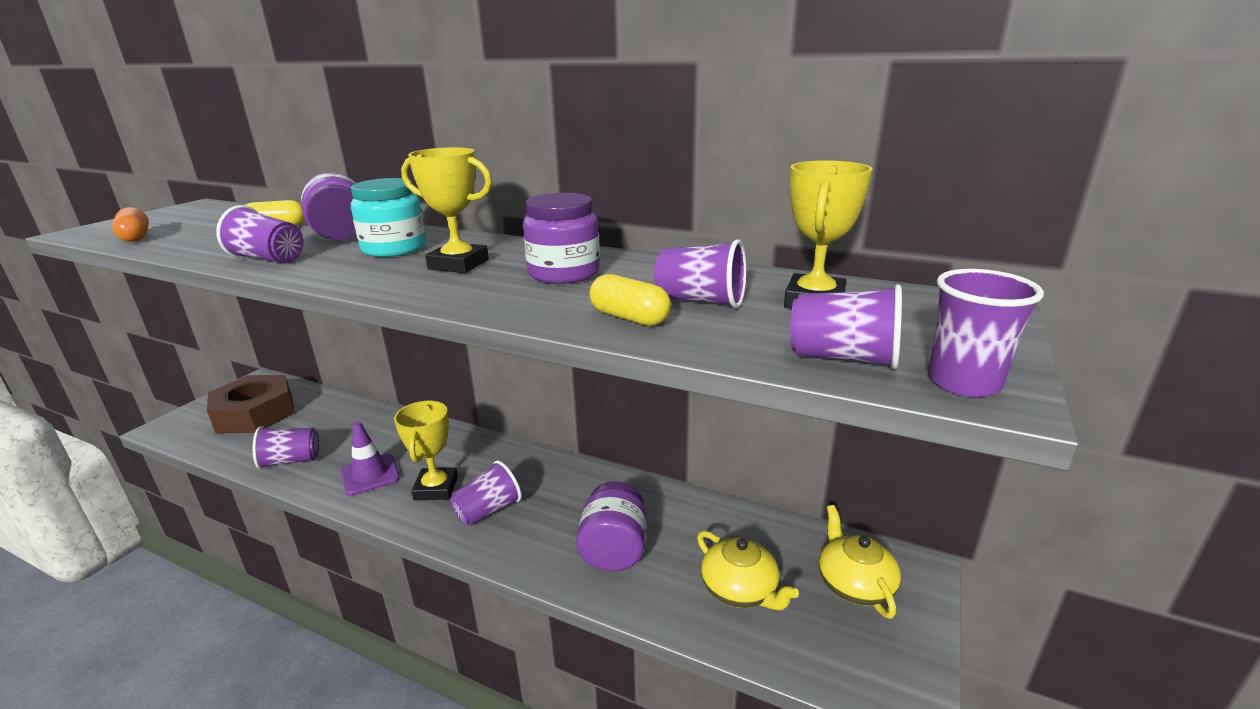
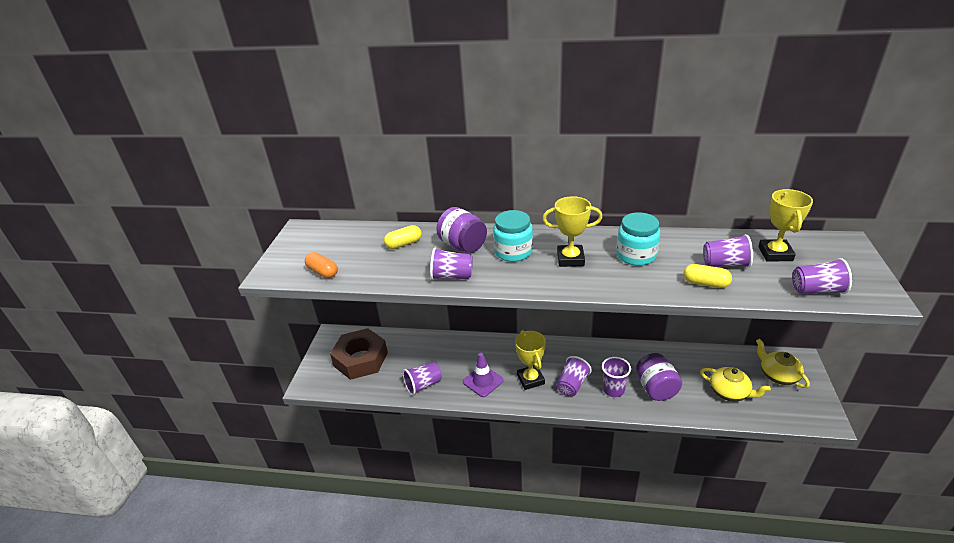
camera: 15 degrees left, 10 degrees up
purple jar [523,193,600,284] -> turquoise jar [616,212,660,266]
purple cup [928,269,1044,398] -> purple cup moved to [602,357,631,397]

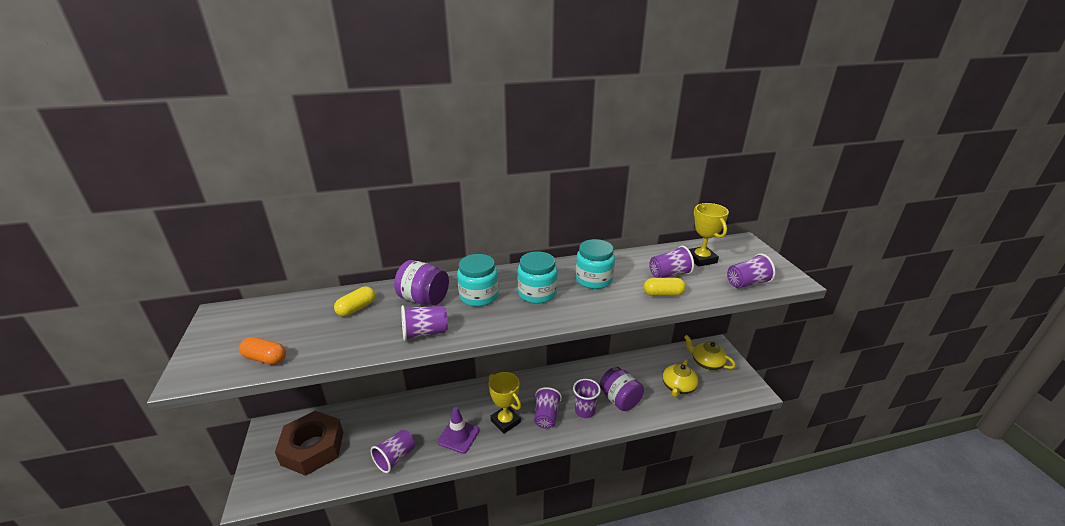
camera: 25 degrees left, 5 degrees down
yellow trophy [542,196,603,267] -> turquoise jar [517,251,557,304]
yellow teapot [700,367,771,402] -> yellow teapot turned 105 degrees clockwise [662,359,699,397]

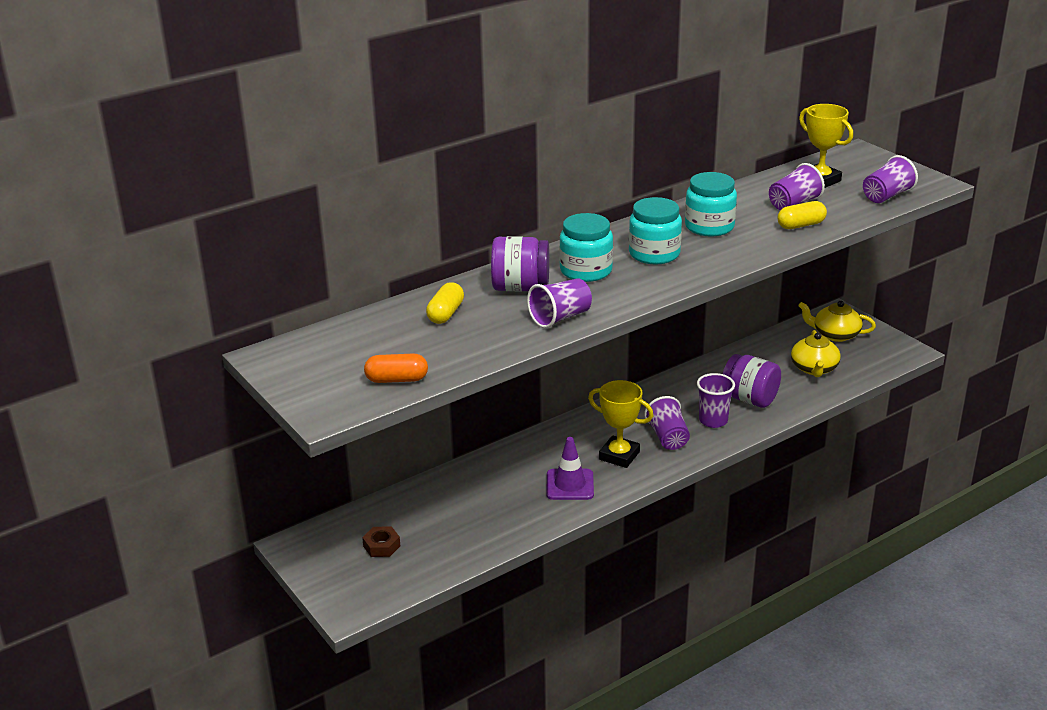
camera: 20 degrees left, 0 degrees up
brown nut [275,411,343,476] -> brown nut [362,526,400,557], size x0.41
purple cup [370,430,415,473] -> none

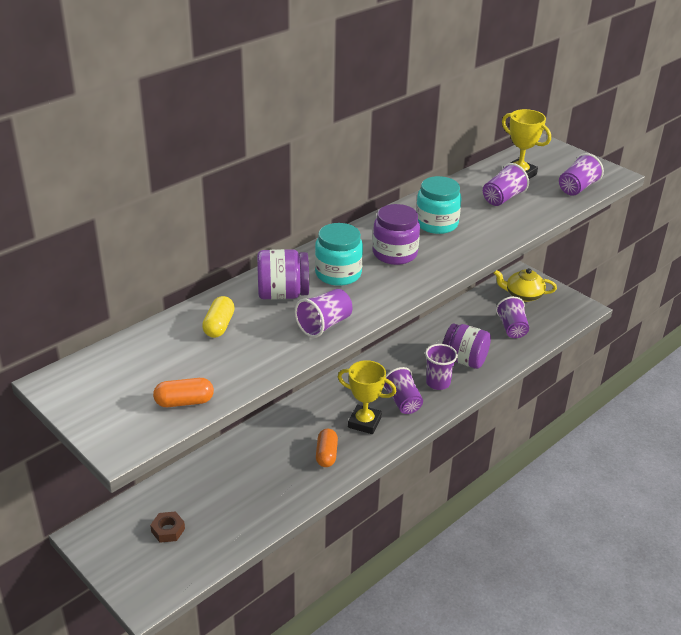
camera: 10 degrees left, 5 degrees up
purple traffic cone [546,437,594,500] -> orange capsule [316,429,338,467]
turquoise jar [629,197,682,264] -> purple jar [373,204,420,265]
yellow capsule [778,201,827,229] -> none
yellow teapot [791,330,840,377] -> purple cup [496,296,529,338]

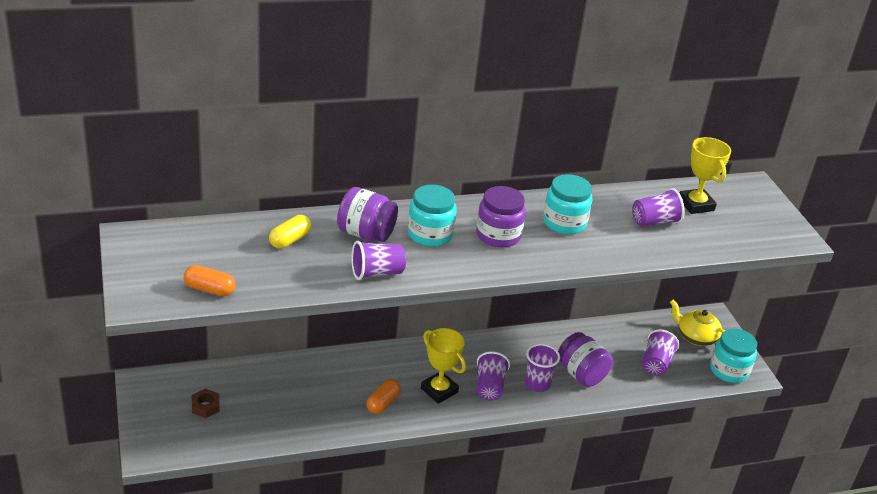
camera: 25 degrees right, 0 degrees up
purple cup [559,153,604,196] -> none
none -> turquoise jar [710,329,757,383]

